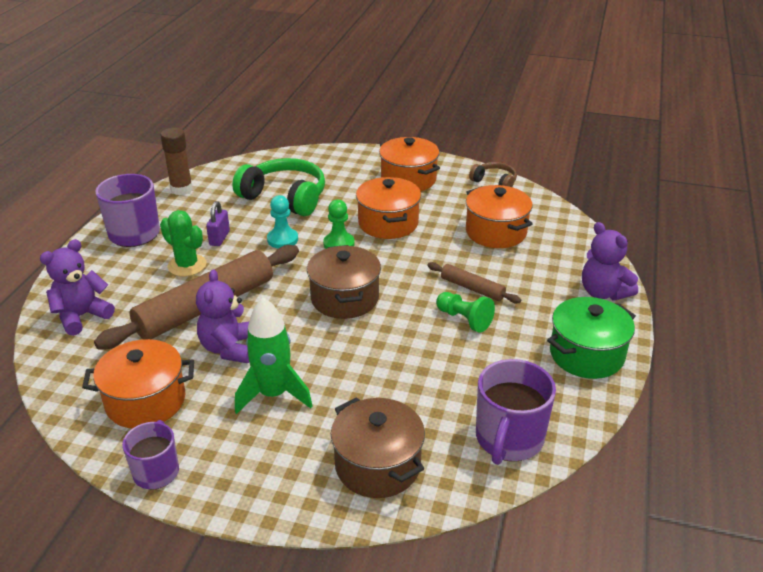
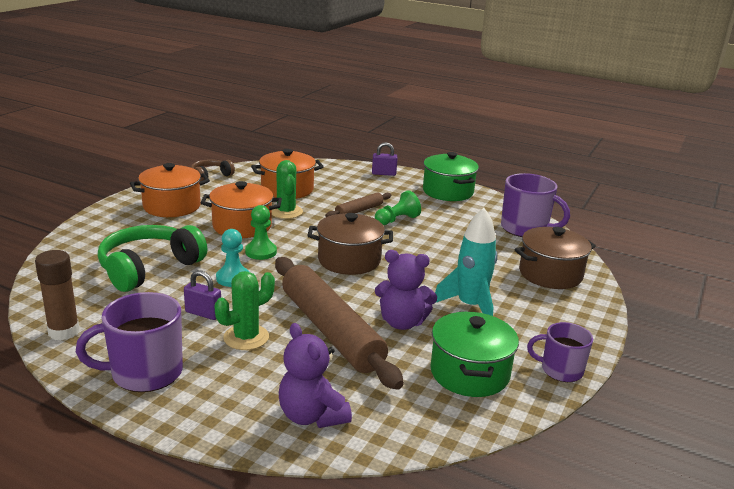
camera: 80 degrees left, 10 degrees down
orange pot [82,339,194,428] -> green pot [430,311,519,397]
green rocket [235,297,312,414] -> turquoise rocket [435,208,498,316]
purple teddy bear [582,222,638,300] -> purple padlock [372,142,398,176]
none -> green cactus [272,160,303,219]

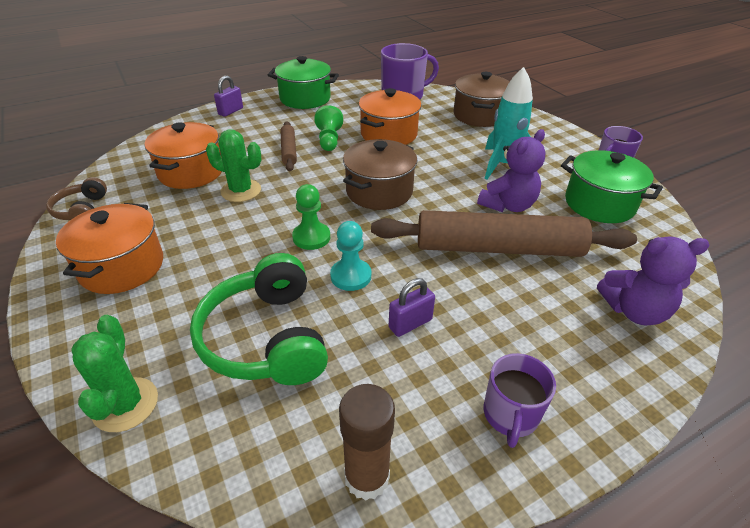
camera: 55 degrees left, 15 degrees up
purple mug [76,292,183,392] -> purple mug [484,353,556,448], size x0.64
orange pot [200,181,282,238] -> orange pot moved to [359,88,421,145]
green cactus [215,271,275,350] -> green cactus moved to [71,315,158,432]

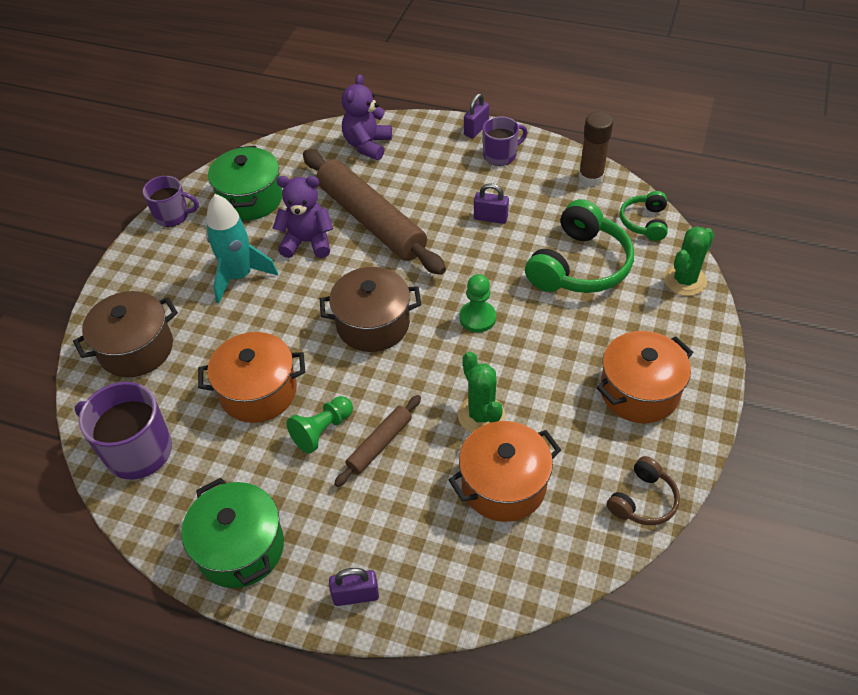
camera: 130 degrees left, 10 degrees up
turquoise pawn [330,221,371,291] -> none
purple teddy bear [597,236,710,325] -> purple teddy bear turned 120 degrees counterclockwise [342,74,392,160]
none -> purple padlock [464,94,489,138]
none -> green headphones [620,191,668,241]

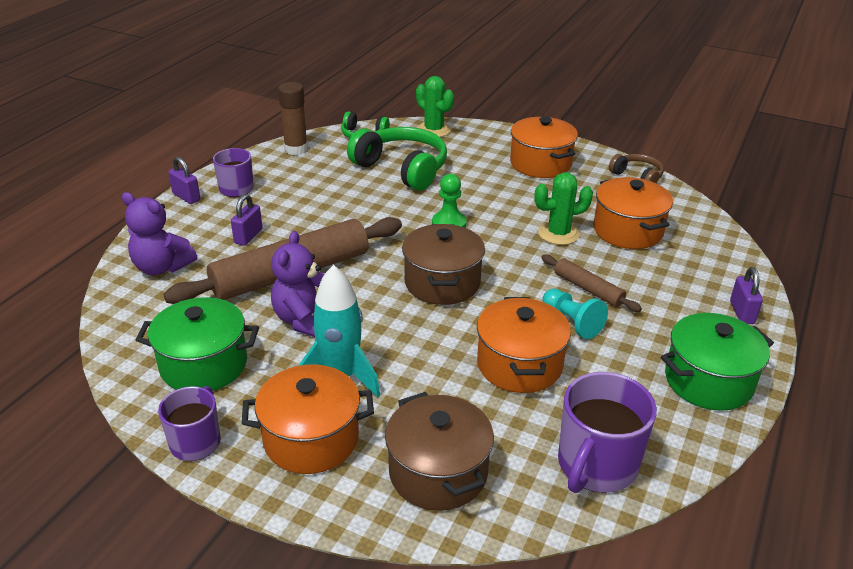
camera: 85 degrees left, 15 degrees down
green pawn [287,396,353,454] -> turquoise pawn [542,289,608,339]
purple padlock [474,183,509,224] -> purple padlock moved to [231,194,262,246]
none -> orange pot [242,365,374,474]

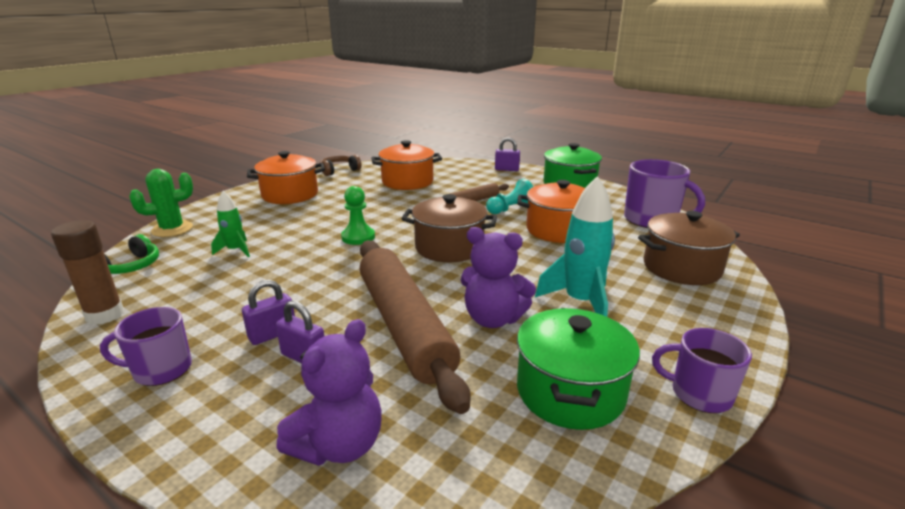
camera: 80 degrees left, 10 degrees down
purple padlock [168,157,200,204] -> purple padlock moved to [242,280,295,345]
orange pot [242,365,374,474] -> none
green headphones [347,127,447,191] -> green rocket [211,191,250,257]
green cactus [534,172,593,245] -> none

